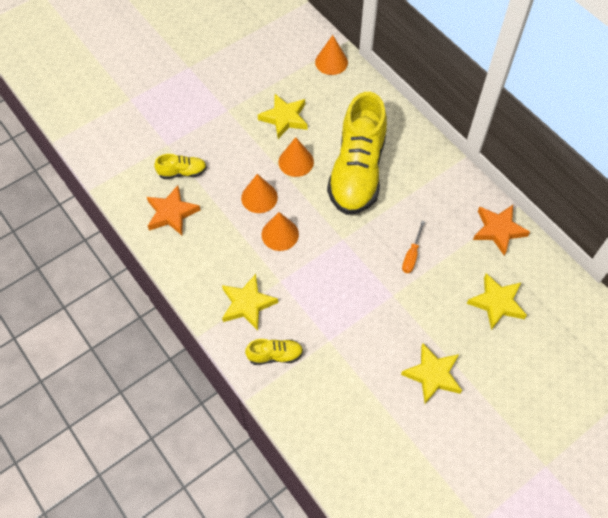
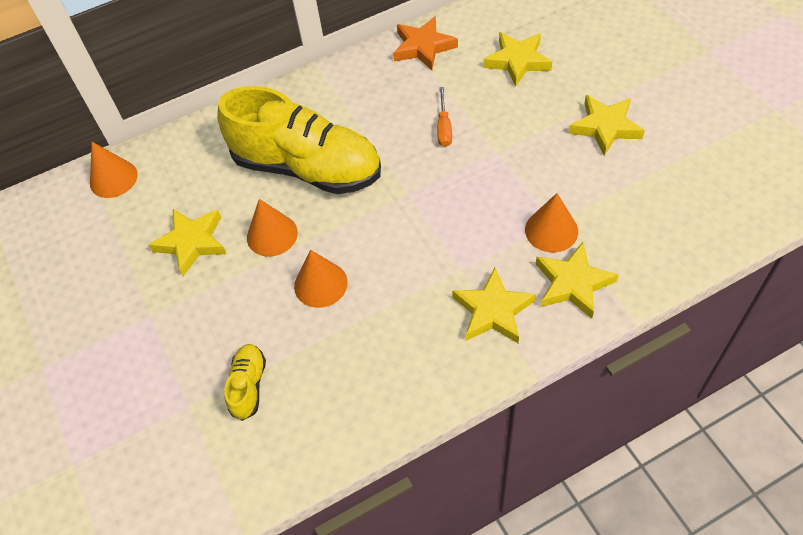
camera: 75 degrees left, 5 degrees down
orange star [147,185,200,235] -> none
yellow shoe [245,339,303,365] -> yellow star [536,242,619,319]
orange cone [262,212,299,251] -> orange cone moved to [525,193,578,253]
orange screwdriver [402,221,425,273] -> orange screwdriver turned 60 degrees clockwise [437,87,452,147]

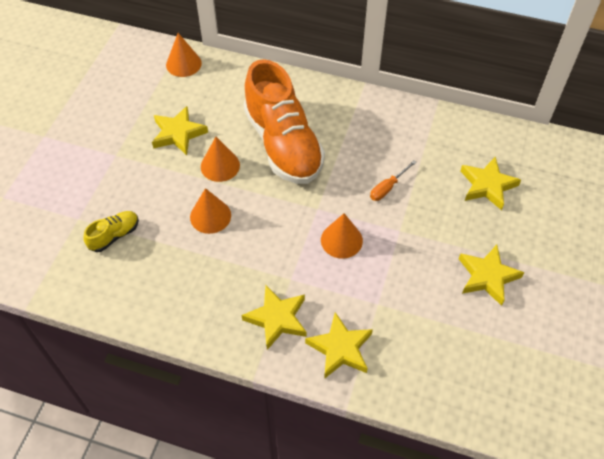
camera: 40 degrees right, 0 degrees up
yellow shoe [217,86,381,194] -> orange shoe [244,59,325,184]
orange star [393,16,458,70] -> none
orange cone [525,193,578,253] -> orange cone moved to [321,213,363,258]

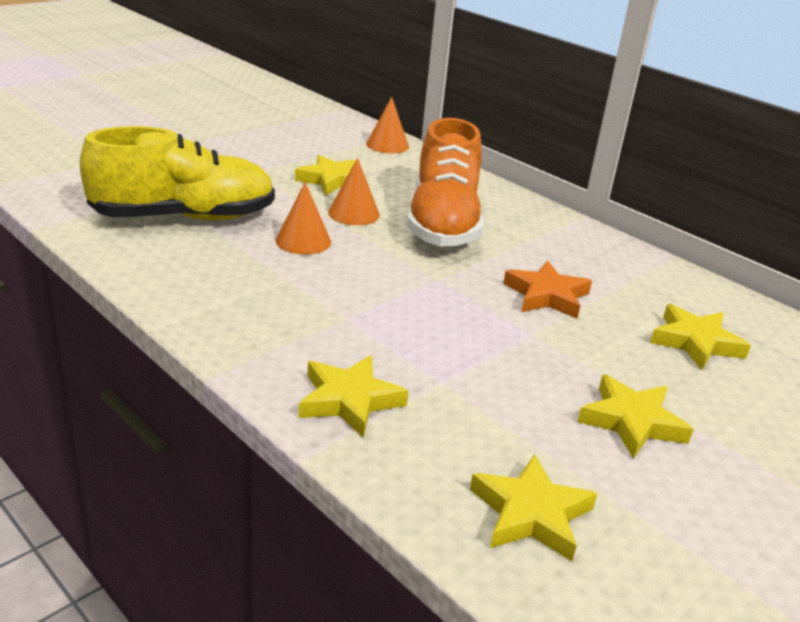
camera: 25 degrees right, 25 degrees down
yellow shoe [84,211,139,252] -> yellow shoe [80,126,275,221], size x2.39
yellow star [242,286,307,350] -> yellow star moved to [470,454,597,561]
orange cone [321,213,363,258] -> none
orange screwdriver [370,160,417,201] -> orange star [503,261,592,319]

